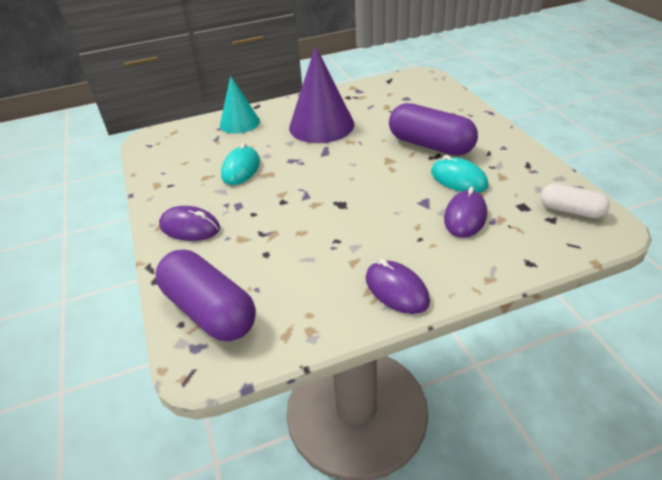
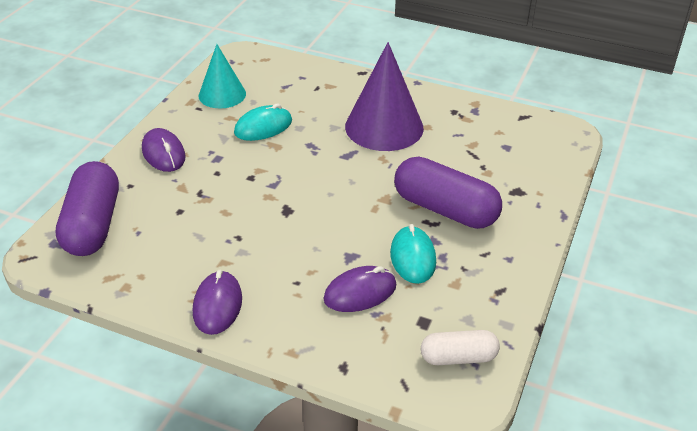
camera: 40 degrees right, 0 degrees up
turquoise cone [220,76,260,134] -> turquoise cone moved to [199,44,246,108]
purple capsule [389,103,478,156] -> purple capsule turned 45 degrees counterclockwise [394,157,502,229]
white capsule [540,183,610,218] -> white capsule turned 75 degrees counterclockwise [421,330,500,365]

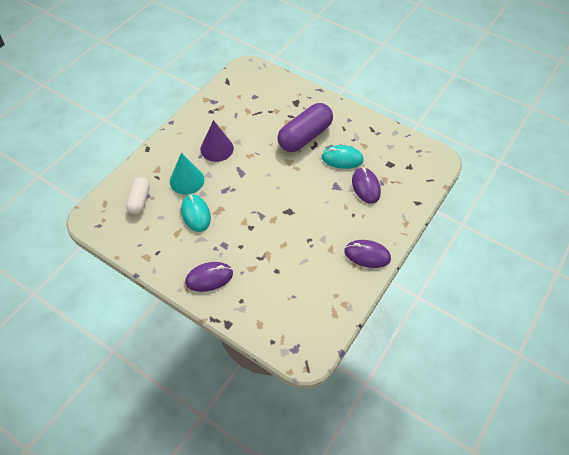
camera: 80 degrees left, 15 degrees up
purple capsule [56,161,119,256] -> none
turquoise cone [199,44,246,108] -> turquoise cone moved to [170,153,204,195]
purple cone [345,42,424,151] -> purple cone [200,120,234,162], size x0.63
white capsule [421,330,500,365] -> white capsule moved to [126,177,150,215]

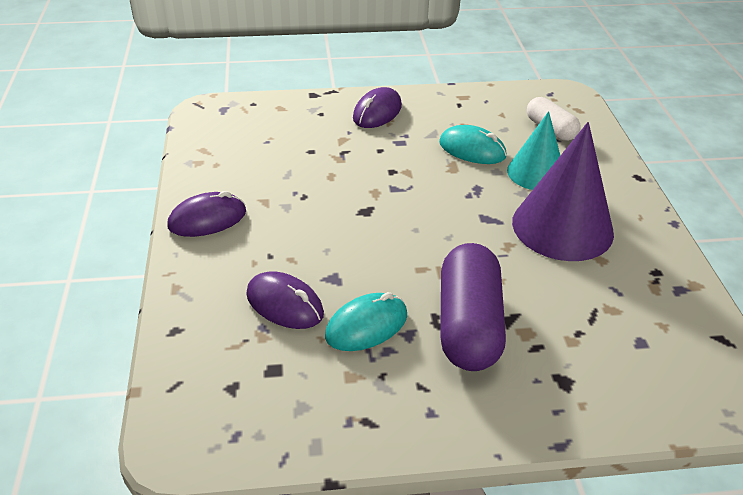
camera: 140 degrees right, 15 degrees down
purple cone [200,120,234,162] -> purple cone [512,122,614,261], size x1.59

